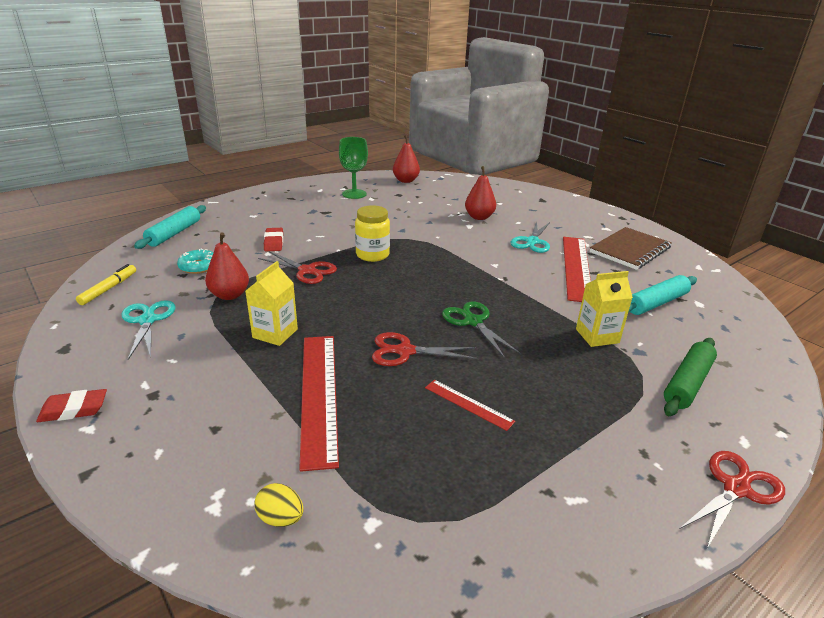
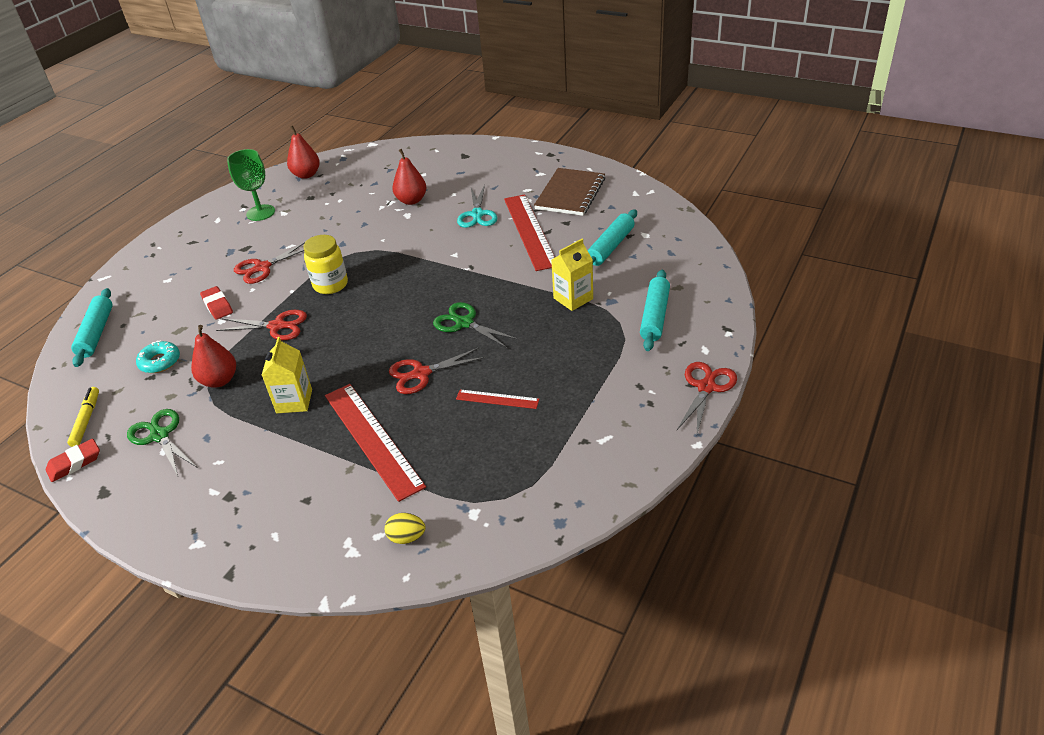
camera: 20 degrees left, 10 degrees up
red eraser [36,389,107,422] -> red eraser moved to [46,439,100,482]
turquoise scissors [122,300,175,360] -> green scissors [127,409,198,476]
green rolling pin [664,338,717,416] -> turquoise rolling pin [640,270,670,351]
none -> red scissors [234,242,305,284]

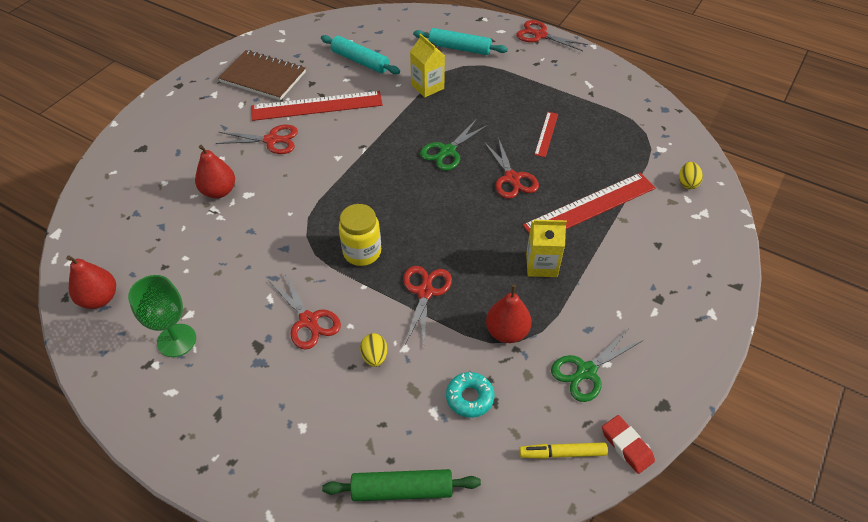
camera: 90 degrees left, 10 degrees up
turquoise rolling pin [71,288,113,367] -> green rolling pin [322,469,481,501]
red eraser [200,286,233,320] -> yellow egg [360,333,387,367]
turquoise scissors [457,185,497,228] -> red scissors [216,124,298,154]

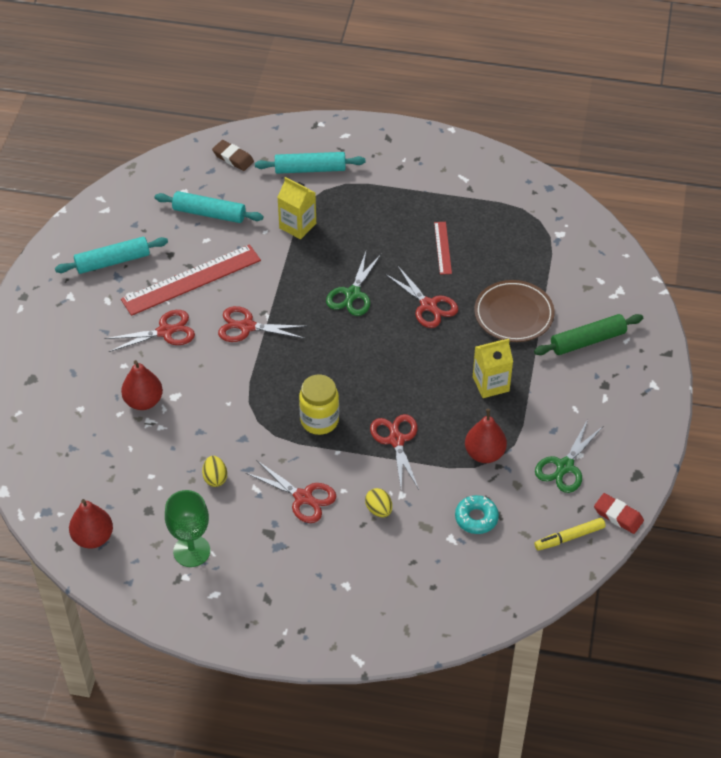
camera: 20 degrees left, 0 degrees up
brown notebook [218,50,306,100] -> turquoise rolling pin [55,237,168,274]
green rolling pin [322,469,481,501] -> green rolling pin moved to [534,314,643,355]
red scissors [517,20,588,51] -> red scissors moved to [218,306,308,342]
red ruler [523,173,656,234] -> brown plate [474,280,555,342]
yellow egg [679,162,703,189] -> yellow egg moved to [202,456,227,487]
none -> brown eraser [212,140,254,171]

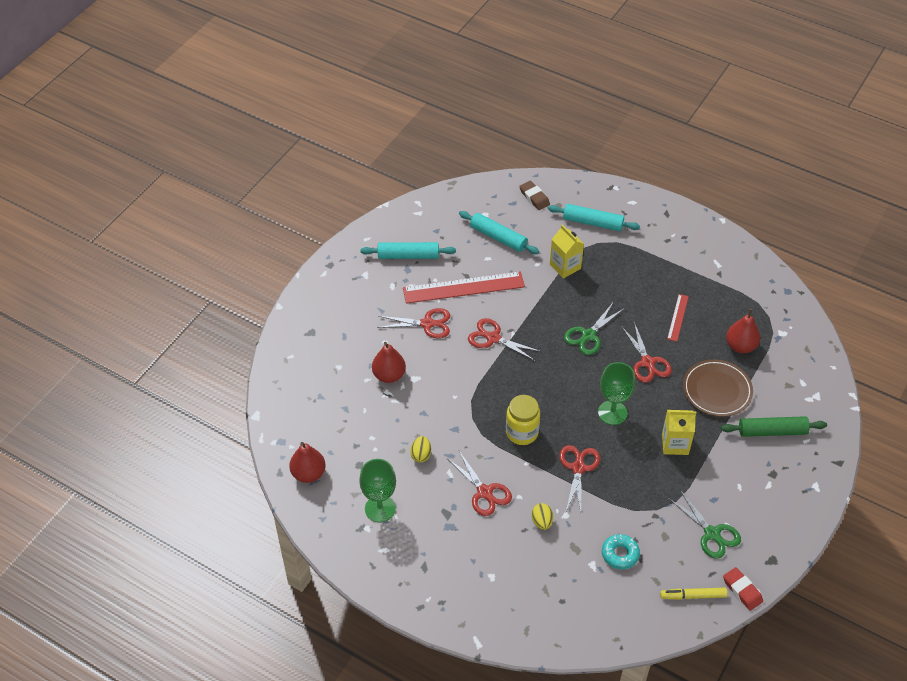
camera: 20 degrees right, 0 degrees up
red pear [465,409,507,463] -> red pear moved to [726,309,760,353]
green scissors [535,419,603,493] -> green scissors turned 90 degrees counterclockwise [669,490,741,559]
none -> green goblet [598,362,635,425]

